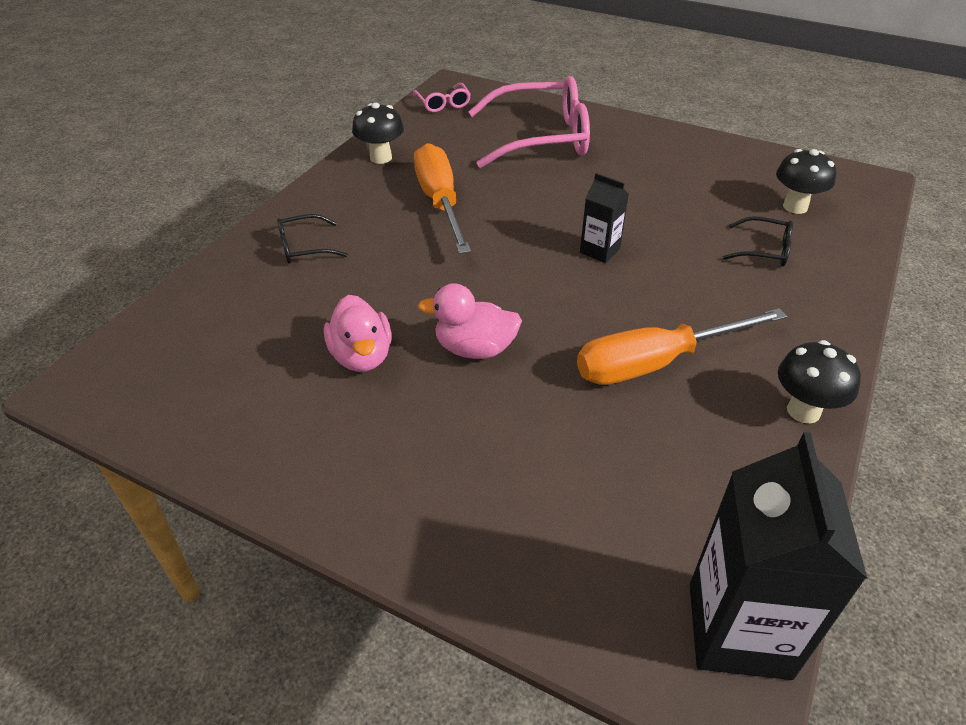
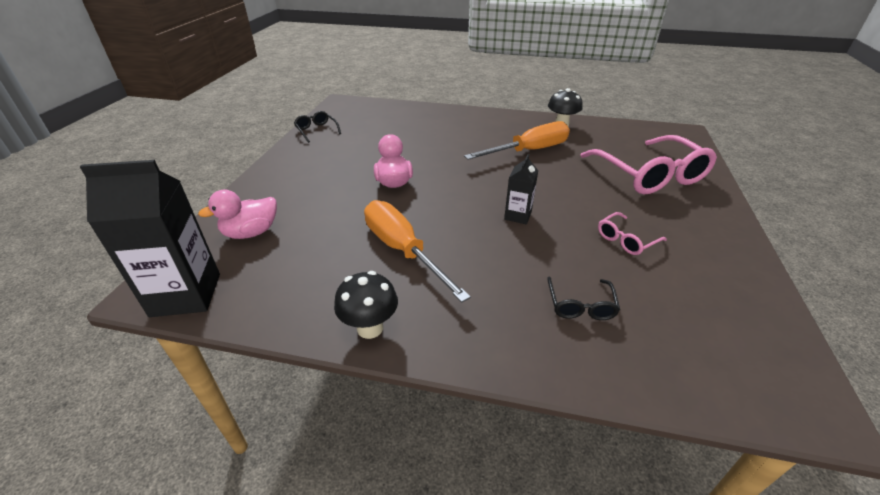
camera: 75 degrees right, 5 degrees down
black glasses [277,214,348,264] -> black glasses moved to [294,111,341,143]
pink duck [324,295,392,372] -> pink duck moved to [198,190,277,239]
pink glasses [413,83,471,112] -> pink glasses moved to [598,212,667,255]
black mushroom [776,149,836,214] -> none

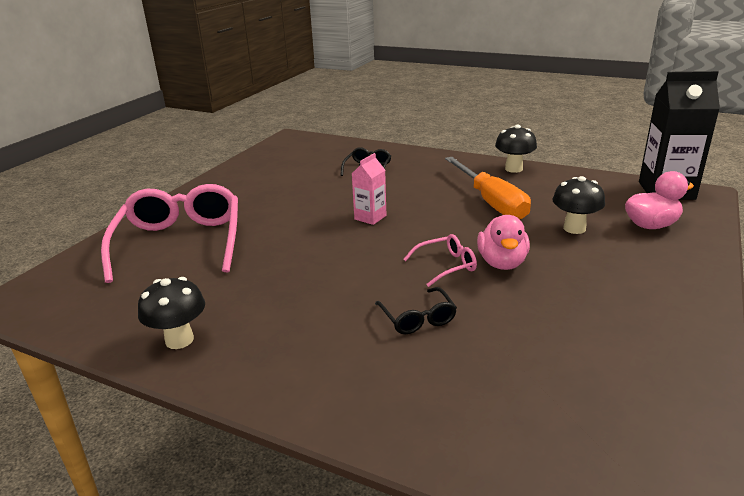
camera: 165 degrees left, 10 degrees down
black glasses [294,111,341,143] -> black glasses moved to [375,287,457,335]
orange screwdriver [464,121,570,160] -> none
black carton [504,154,538,224] -> pink carton [352,153,386,225]
pink glasses [598,212,667,255] -> pink glasses moved to [404,234,477,287]
none -> black mushroom [552,176,605,234]

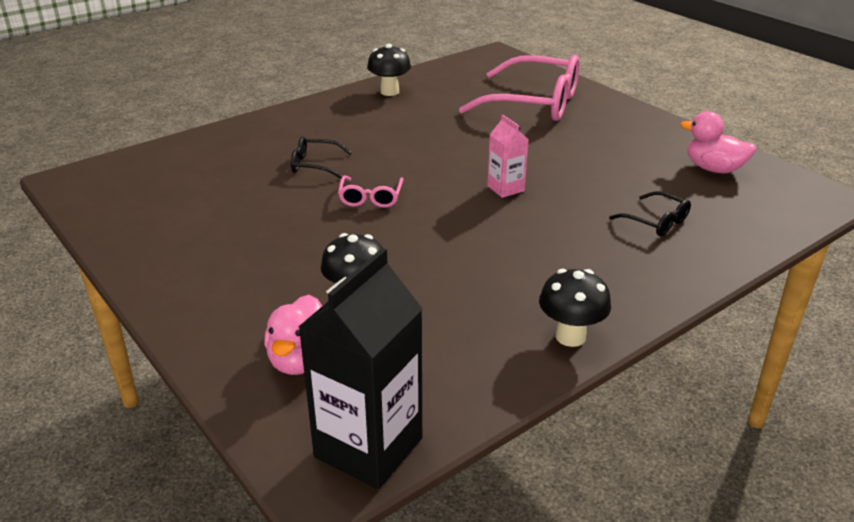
camera: 115 degrees right, 5 degrees up
orange screwdriver [445,157,531,219] -> none
pink duck [477,215,530,270] -> pink duck moved to [680,111,756,173]

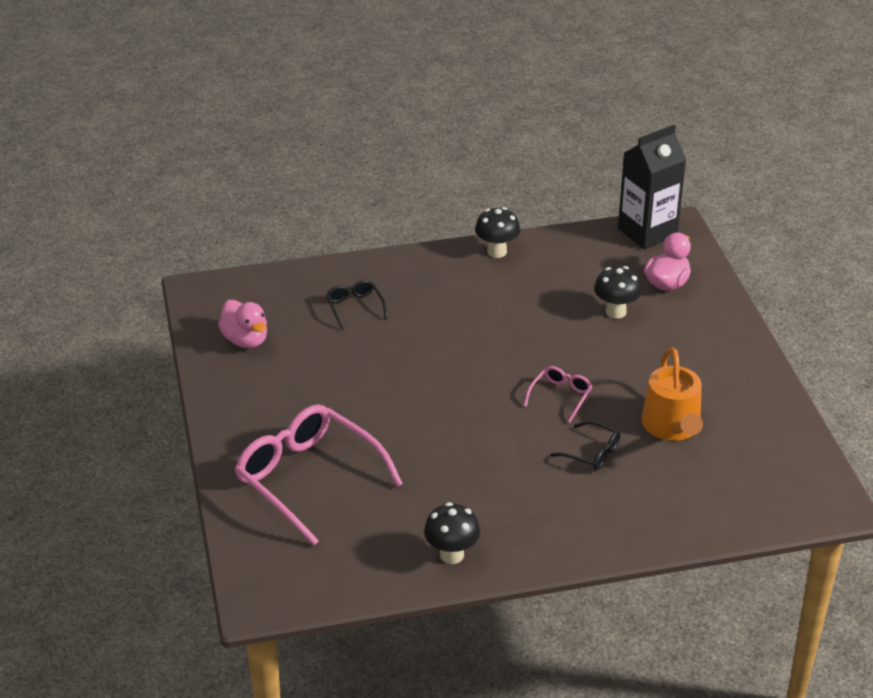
camera: 155 degrees left, 5 degrees up
pink carton [487,115,529,198] -> none
none -> orange watering can [641,348,703,441]

